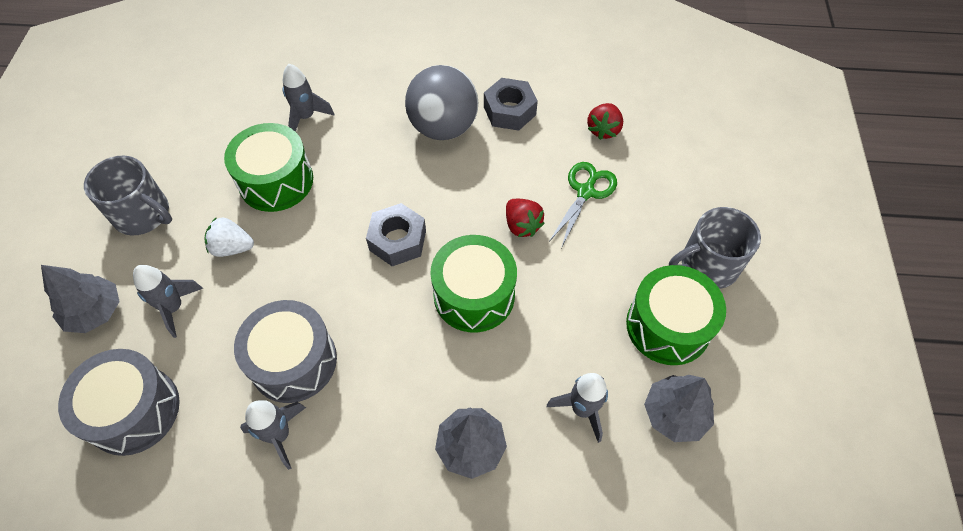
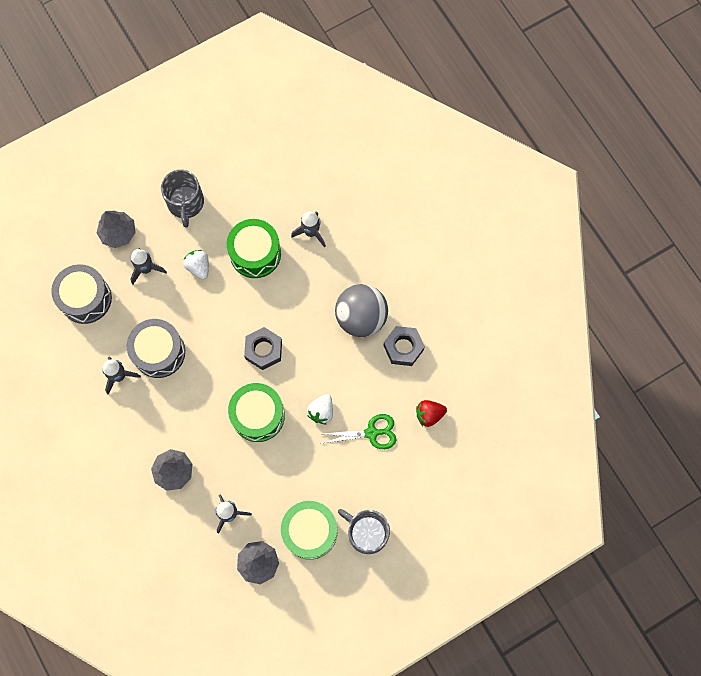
camera: 55 degrees right, 15 degrees up
red strawberry [506,199,545,237] -> white strawberry [307,394,333,424]

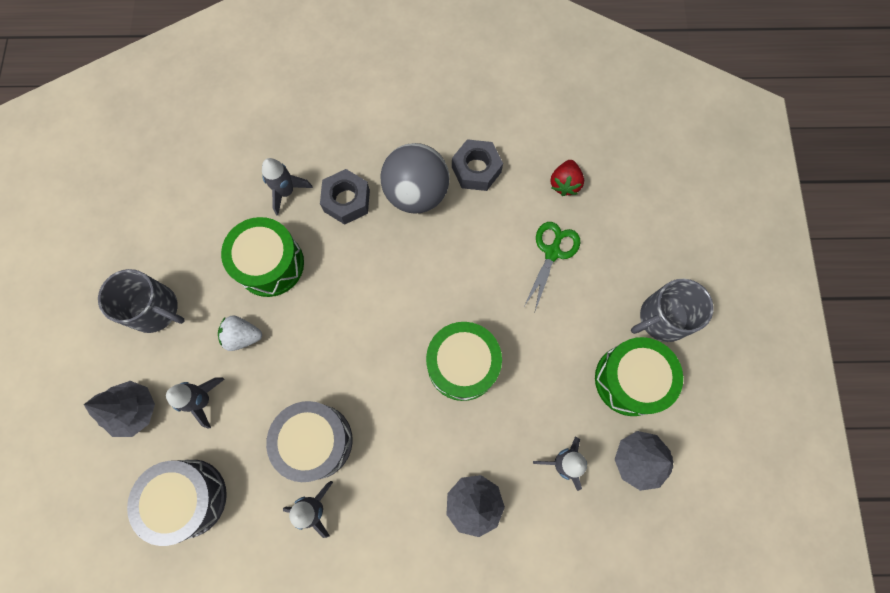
camera: 60 degrees left, 0 degrees up
grey nut [244,327,282,370] -> grey nut moved to [320,169,370,225]
white strawberry [307,394,333,424] -> none

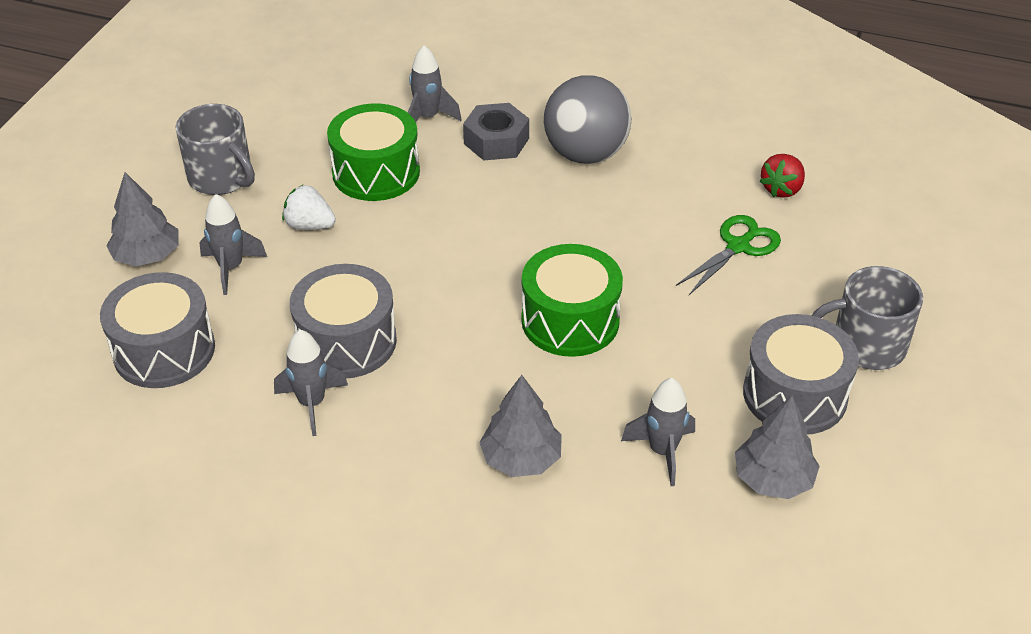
camera: 20 degrees right, 30 degrees down
grey nut [452,139,503,191] -> none
green drum [595,337,683,416] -> grey drum [743,314,859,435]

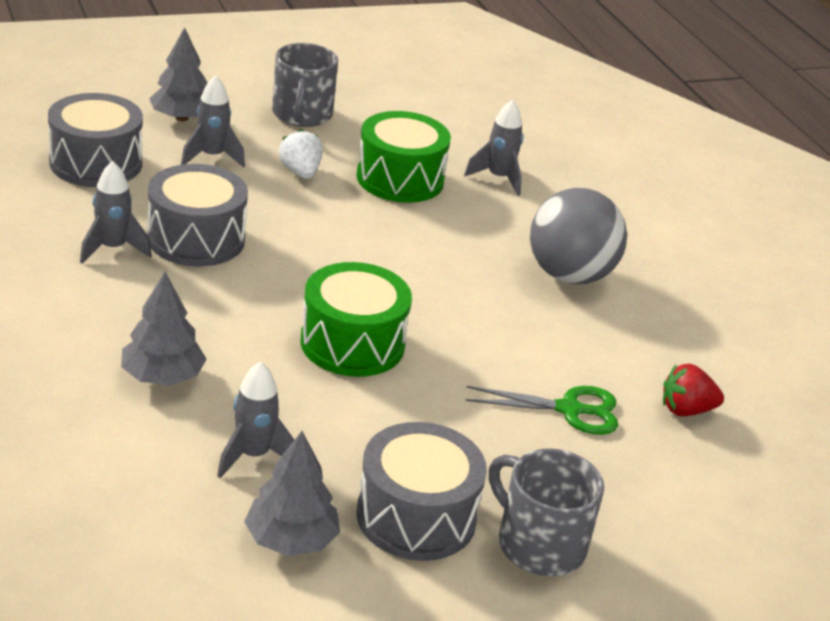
camera: 45 degrees right, 10 degrees down
grey nut [463,103,529,161] -> none

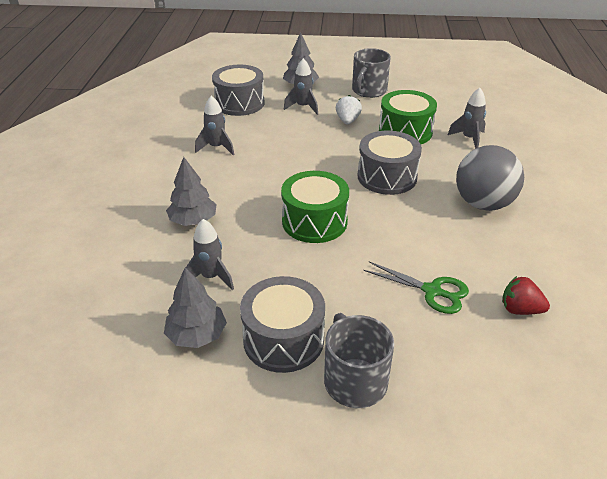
camera: 30 degrees right, 5 degrees up
grey drum [147,164,248,266] -> grey drum moved to [358,131,422,195]

